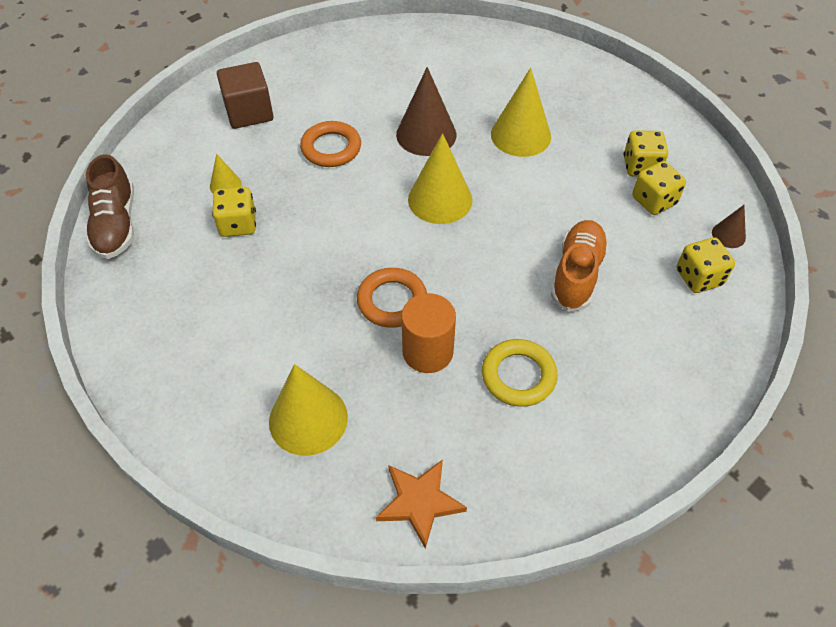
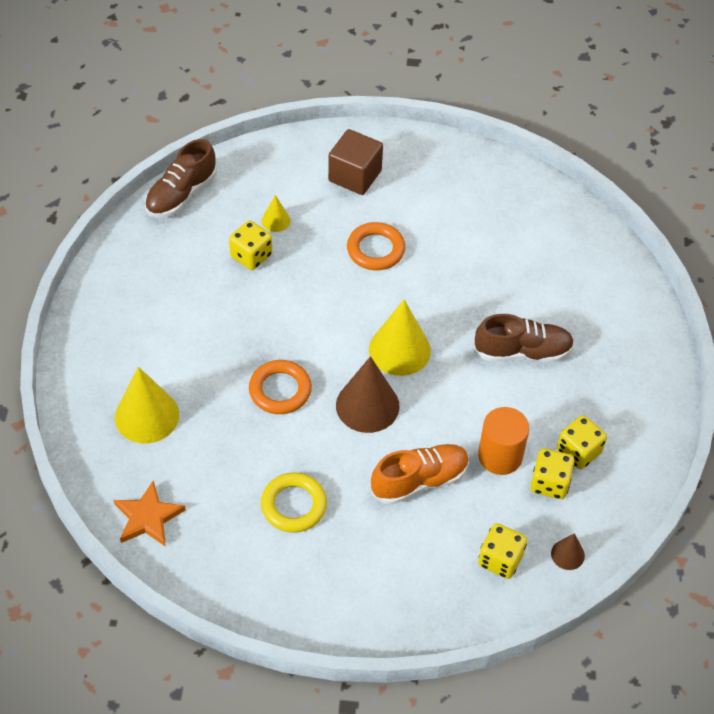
camera: 45 degrees right, 0 degrees up
brown cone [396,67,456,156] -> brown cone moved to [336,356,400,433]
orange cylinder [401,293,456,373] -> orange cylinder moved to [478,407,529,475]
yellow cone [491,68,551,157] -> brown shoe [474,314,574,362]

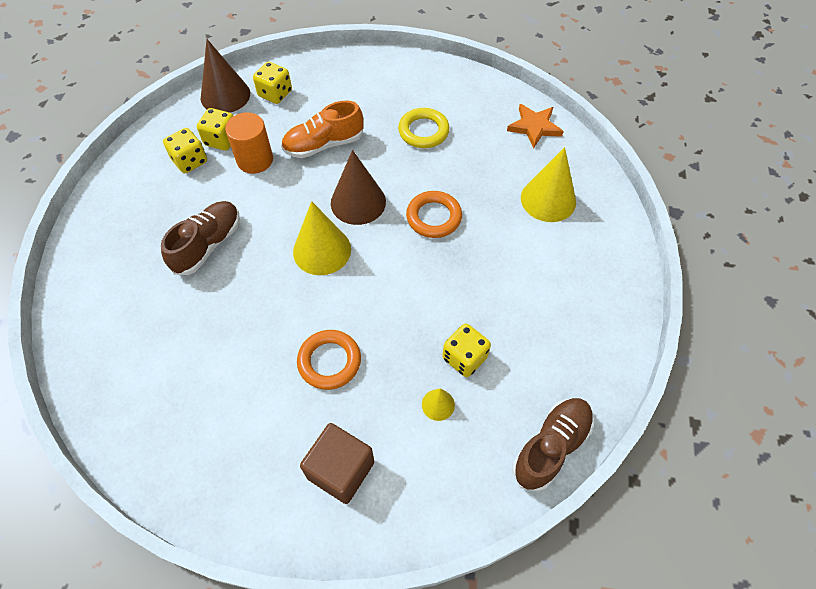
camera: 175 degrees left, 5 degrees up
brown shoe [474,314,574,362] -> brown shoe turned 120 degrees clockwise [161,201,240,275]
brown cone [551,533,585,570] -> brown cone [201,39,250,113], size x2.01

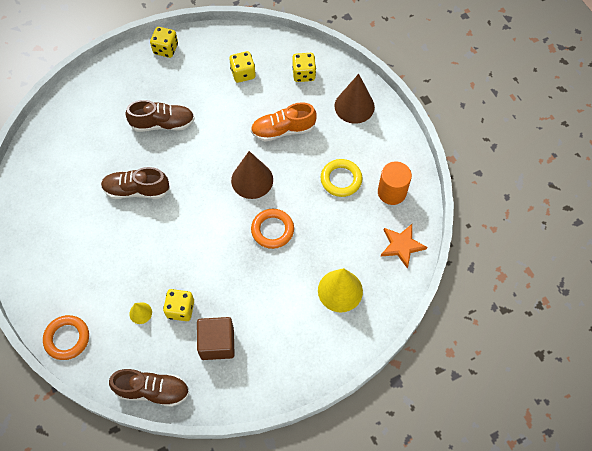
camera: 55 degrees right, 5 degrees up
yellow dice [163,128,207,173] -> yellow dice moved to [150,27,178,58]
brown cone [201,39,250,113] -> brown cone moved to [335,74,375,124]
orange cylinder [225,112,273,174] -> orange cylinder moved to [378,162,412,205]
orange shoe [281,101,363,158] -> orange shoe turned 45 degrees counterclockwise [251,102,316,142]
yellow cone [293,201,351,275] -> none
orange ring [297,330,361,390] -> orange ring moved to [43,315,89,360]
brown cube [300,423,374,504] -> brown cube moved to [197,317,235,360]
none -> brown shoe [101,167,170,199]

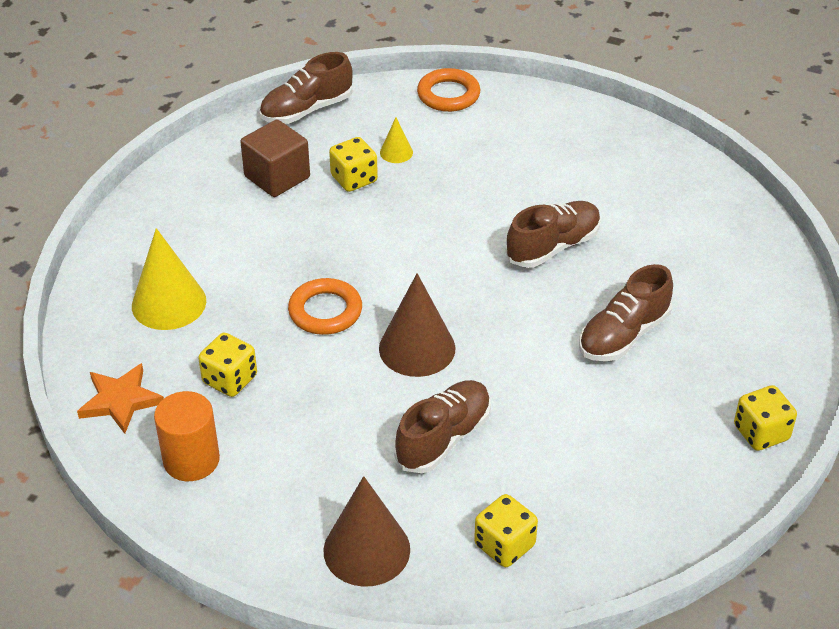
camera: 140 degrees right, 20 degrees down
yellow dice [229,51,256,83] -> yellow dice moved to [198,332,257,397]
orange shoe [251,102,316,142] -> brown shoe [394,380,491,473]
yellow ring [321,159,362,197] -> none

